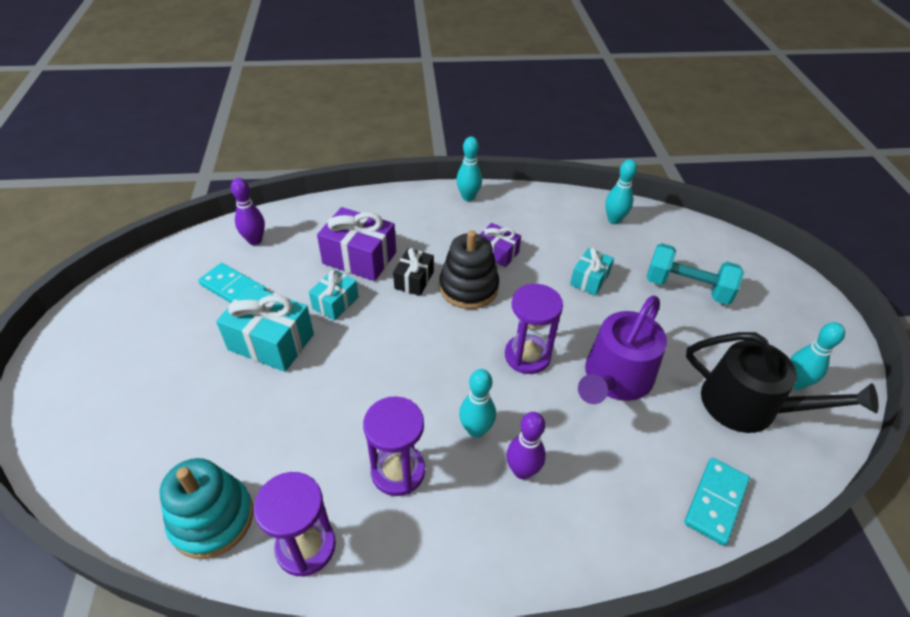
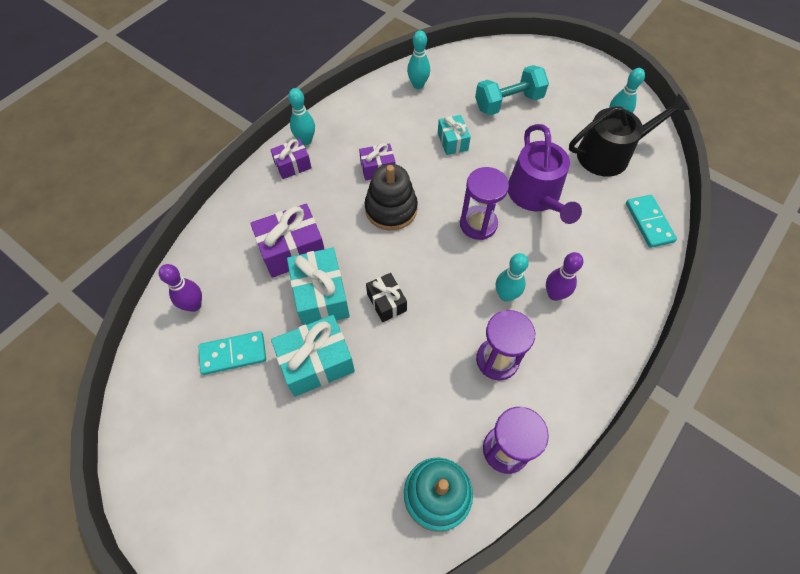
camera: 45 degrees left, 15 degrees up
turquoise gift [309,269,359,320] -> turquoise gift [287,248,350,325], size x1.69
black gift [393,248,434,296] -> black gift moved to [366,273,407,322]
none -> purple gift [270,139,311,179]

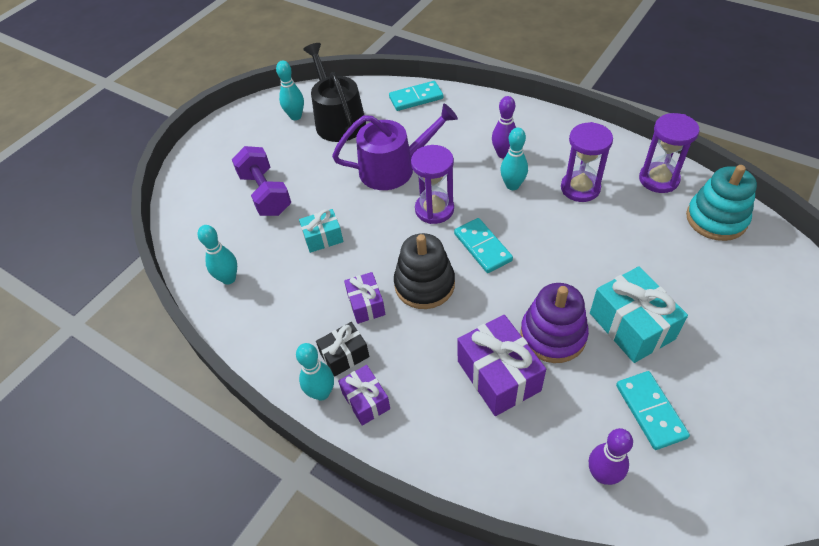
camera: 90 degrees left, 10 degrees down
turquoise gift [287,248,350,325] -> purple stacking toy [520,283,589,363]
black gift [366,273,407,322] -> black gift moved to [316,322,369,377]
turquoise dumbbell [475,65,549,115] -> purple dumbbell [232,146,291,216]
none -> turquoise domino [454,218,513,273]

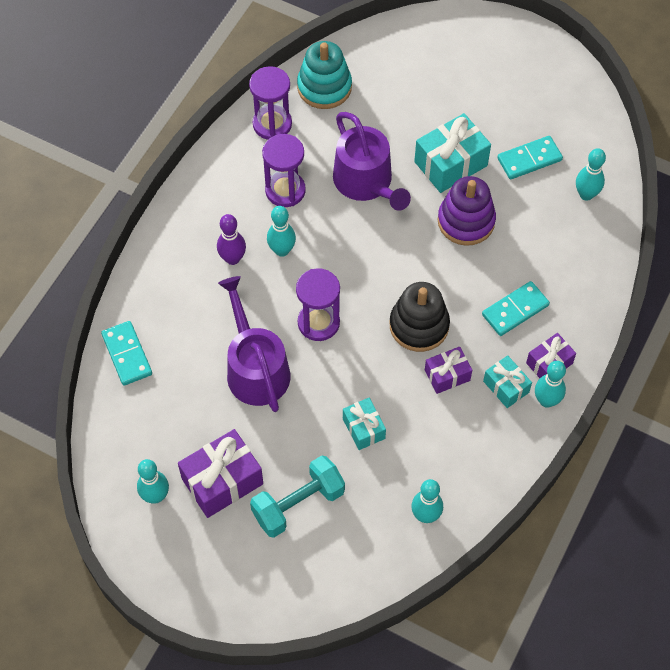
camera: 100 degrees left, 10 degrees up
purple dumbbell [232,146,291,216] -> turquoise dumbbell [250,455,345,538]
black watering can [303,43,366,142] -> none
black gift [316,322,369,377] -> turquoise gift [483,355,532,408]
turquoise domino [454,218,513,273] -> turquoise domino moved to [482,281,550,336]
purple gift [457,315,546,416] -> purple gift moved to [178,429,263,518]
purple bowling pin [589,428,633,485] -> turquoise bowling pin [576,148,606,201]
none -> purple watering can [333,112,411,211]

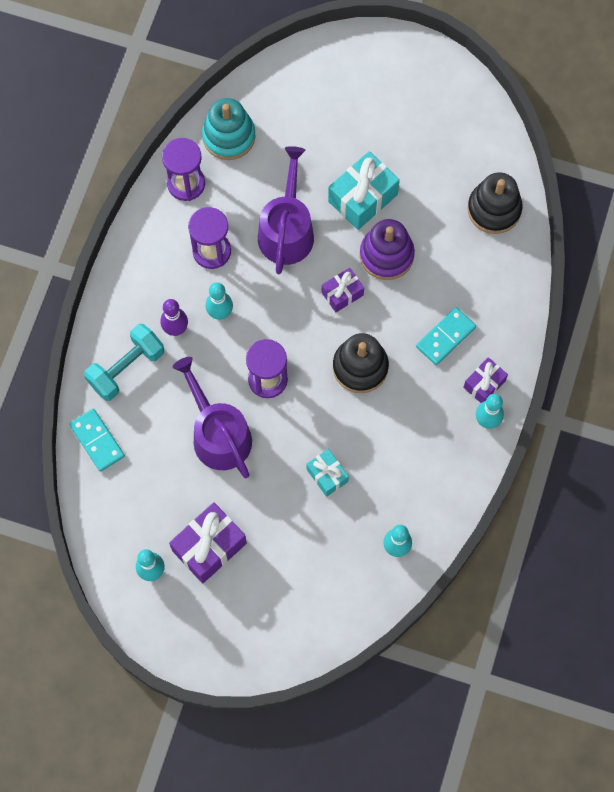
camera: 10 degrees left, 10 degrees up
turquoise dumbbell [250,455,345,538] -> turquoise dumbbell moved to [84,324,164,401]
purple watering can [333,112,411,211] -> purple watering can turned 135 degrees counterclockwise [258,146,314,274]
purple gift [425,347,472,394] -> purple gift moved to [322,268,364,312]
turquoise gift [483,355,532,408] -> none
turquoise domino [497,136,563,180] -> none
turquoise bowling pin [576,148,606,201] -> black stacking toy [468,172,523,234]

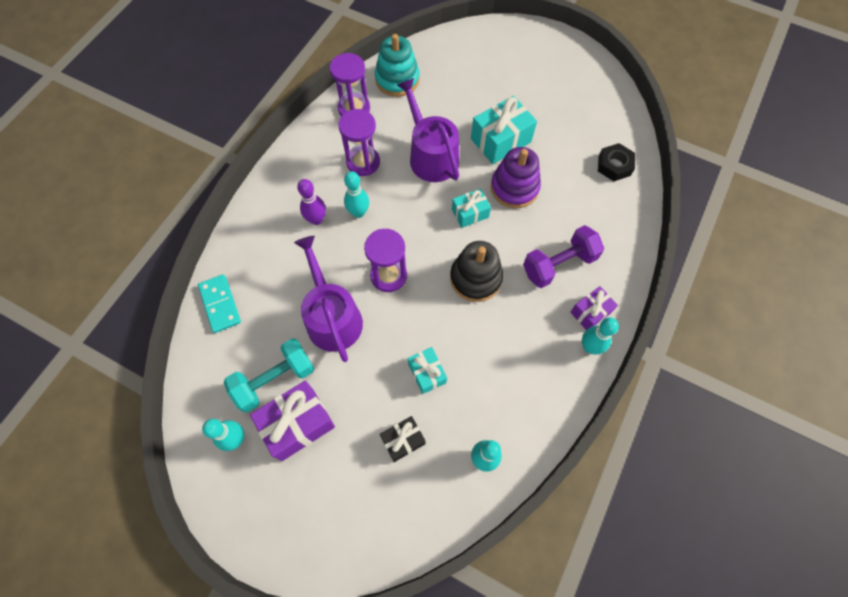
camera: 10 degrees right, 5 degrees down
turquoise dumbbell [84,324,164,401] -> turquoise dumbbell moved to [224,338,314,412]
purple watering can [258,146,314,274] -> purple watering can turned 45 degrees counterclockwise [397,78,459,182]
purple gift [322,268,364,312] -> turquoise gift [452,188,491,228]
turquoise domino [416,307,476,365] -> purple dumbbell [523,225,604,288]
black stacking toy [468,172,523,234] -> black nut [598,143,635,181]
none -> black gift [380,416,426,462]

